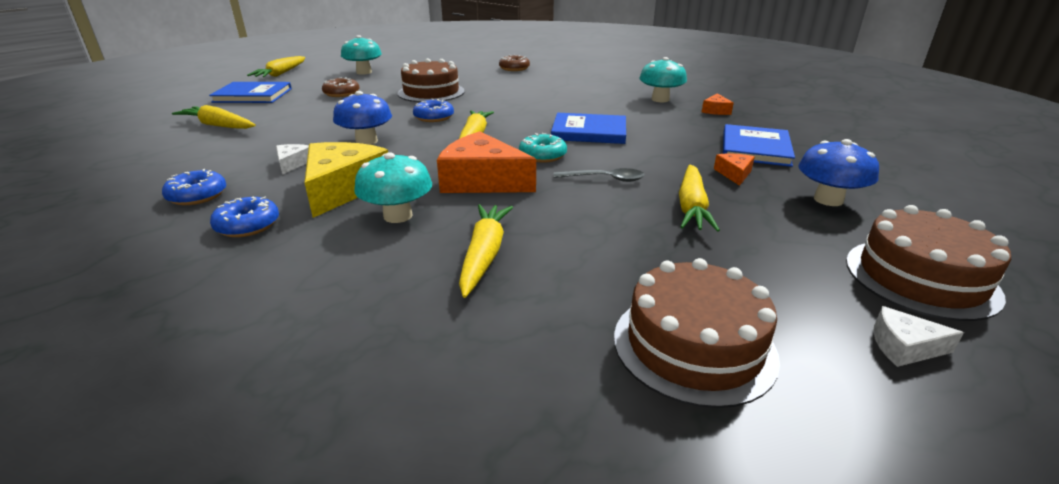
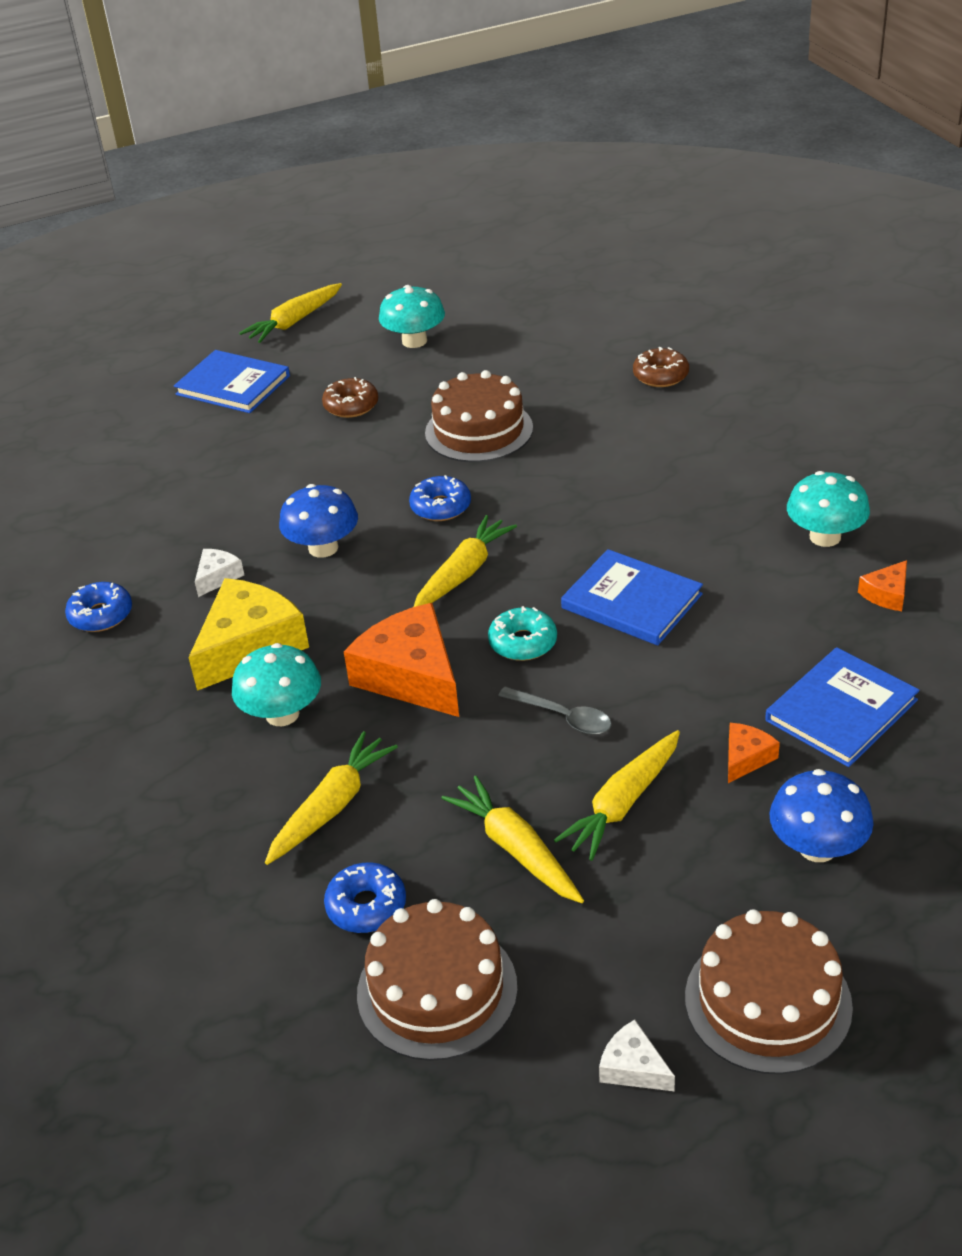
camera: 30 degrees right, 10 degrees up
yellow carrot [172,105,256,129] -> yellow carrot moved to [441,776,584,903]
blue donut [210,197,279,237] -> blue donut moved to [324,862,406,933]

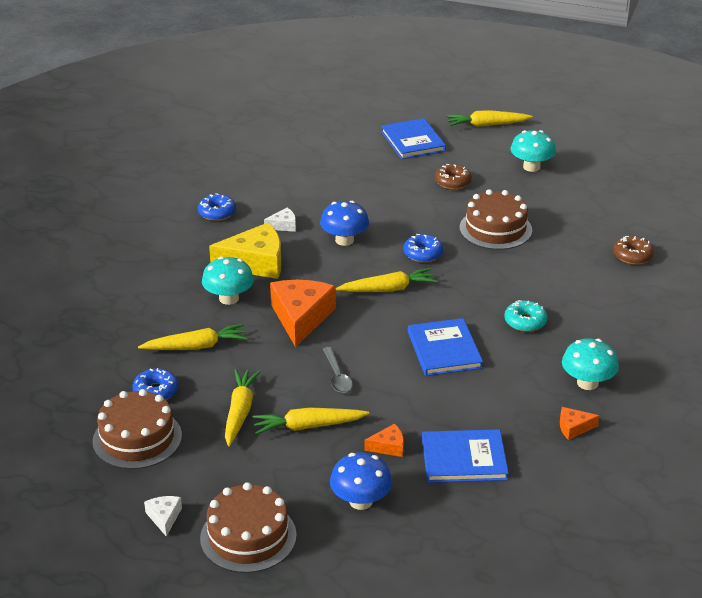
camera: 40 degrees right, 5 degrees down
turquoise donut [488,606,557,661] -> turquoise donut moved to [504,300,548,332]

